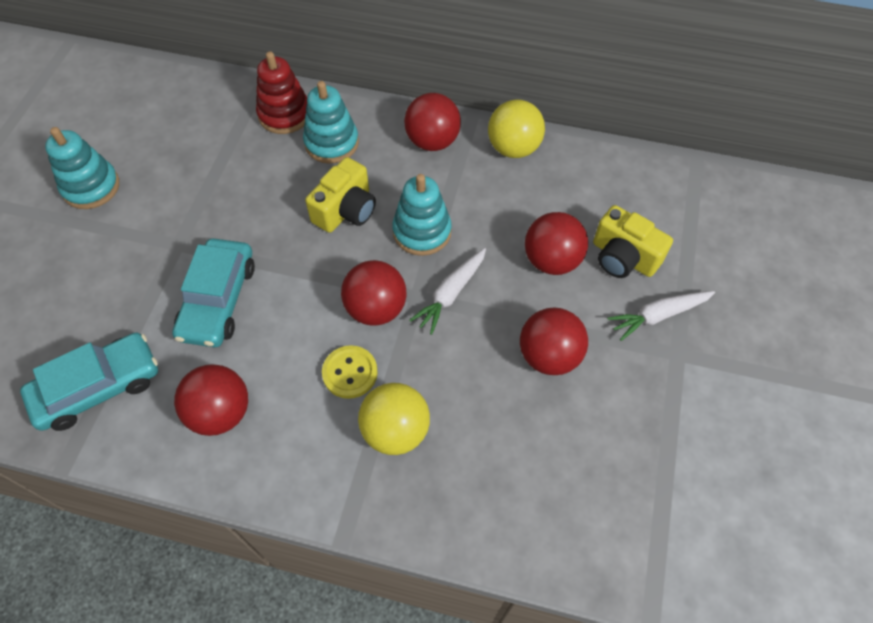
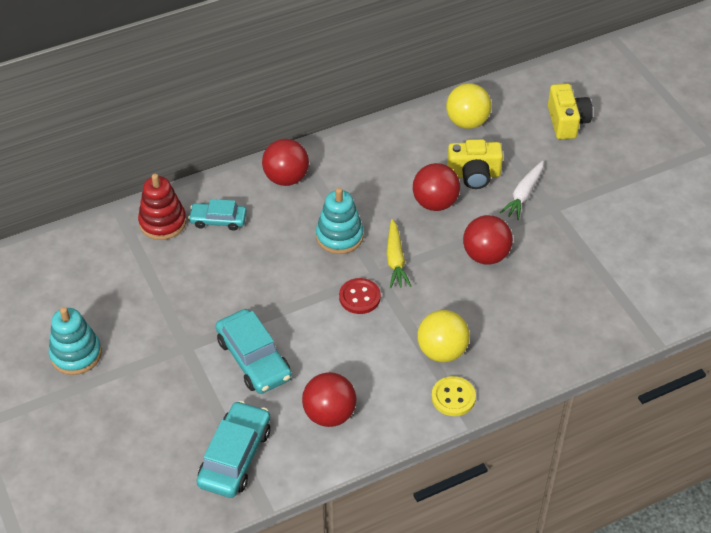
camera: 40 degrees left, 10 degrees down
turquoise stacking toy [303,81,359,163] -> turquoise car [188,199,247,231]
yellow camera [305,157,376,233] -> yellow camera moved to [548,84,593,139]
yellow button [322,345,378,399] -> yellow button moved to [432,376,476,416]
red ball [341,260,407,326] -> red button [339,278,381,314]
white carrot [409,248,486,335] -> yellow carrot [386,219,411,288]
yellow ball [488,99,545,158] -> yellow ball moved to [446,83,492,129]

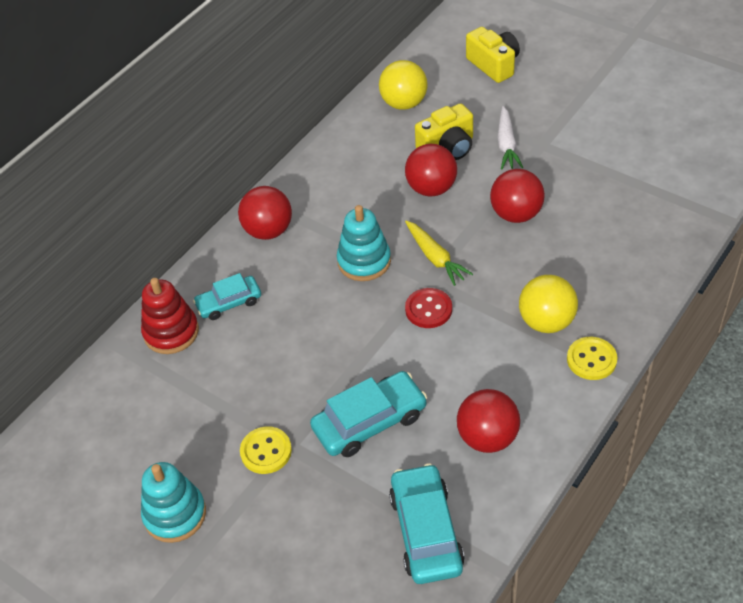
camera: 25 degrees left, 0 degrees up
turquoise car [216,309,292,394] -> turquoise car turned 60 degrees counterclockwise [310,371,427,457]
none -> yellow button [240,426,292,474]

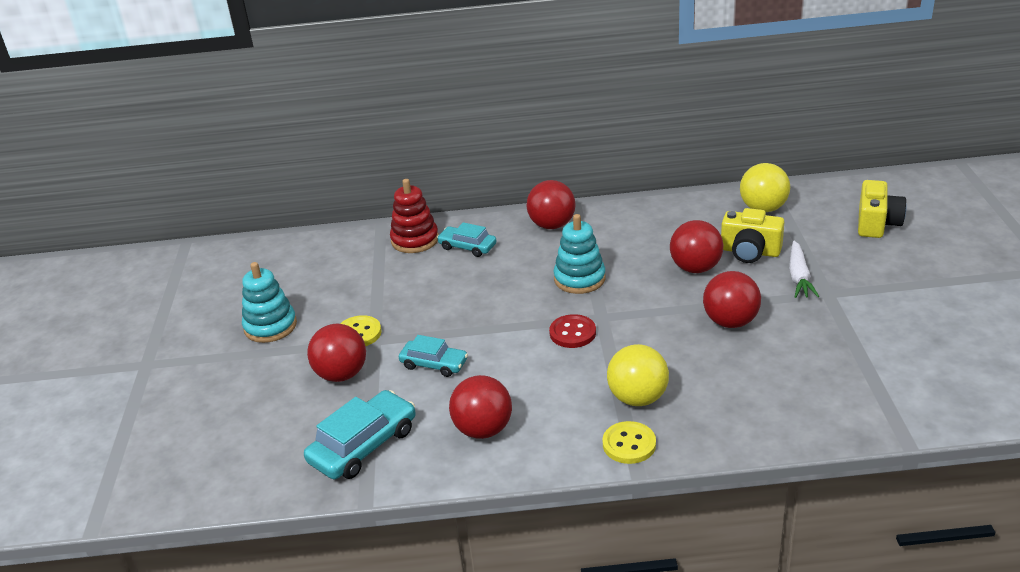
camera: 50 degrees right, 15 degrees down
turquoise car [310,371,427,457] -> turquoise car [399,335,468,377], size x0.63
yellow carrot [405,220,473,286] -> none
white carrot [497,106,523,169] -> white carrot turned 45 degrees counterclockwise [789,241,819,298]
none -> red ball [307,324,366,382]

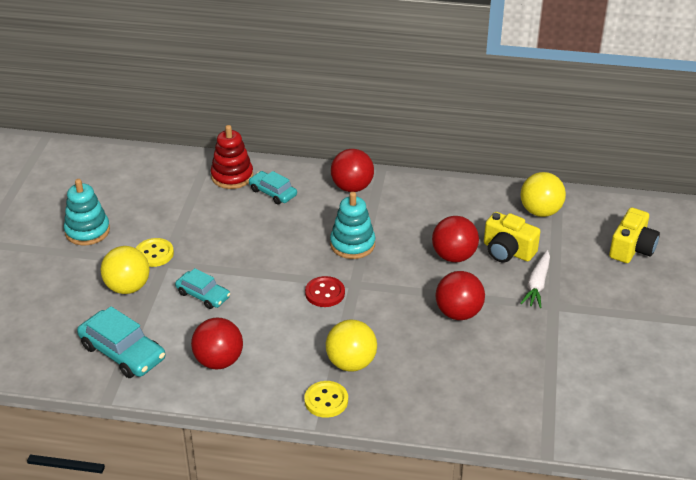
camera: 10 degrees right, 5 degrees up
turquoise car [304,390,416,479] -> turquoise car turned 75 degrees clockwise [77,306,165,378]
red ball [307,324,366,382] -> yellow ball [100,246,150,294]

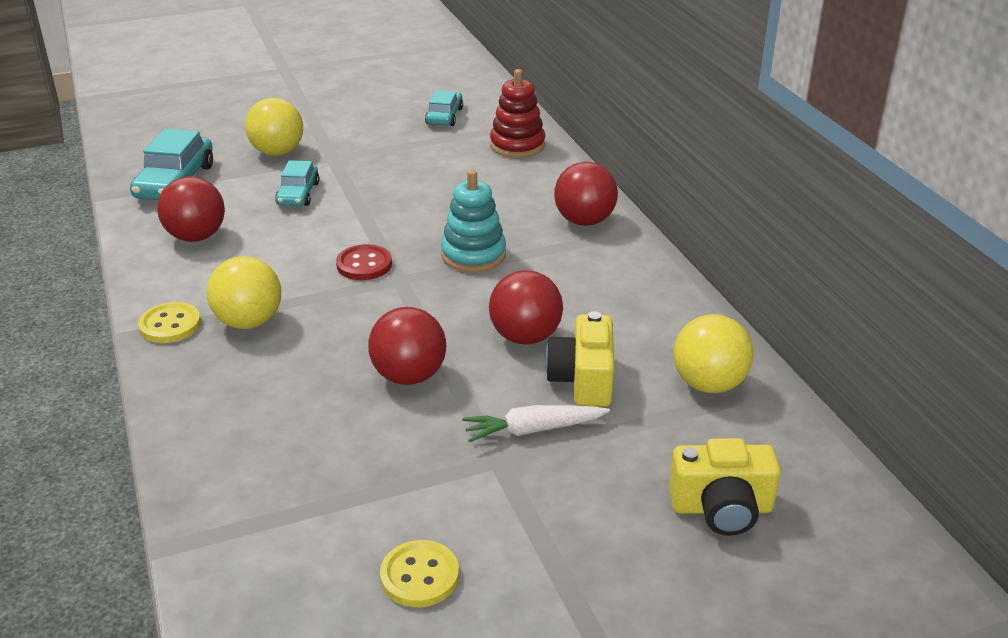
camera: 60 degrees right, 5 degrees down
turquoise stacking toy [64,179,110,245] -> none
yellow button [136,238,174,267] -> yellow button moved to [380,540,459,607]
turquoise car [249,171,297,204] -> turquoise car moved to [425,91,463,126]

